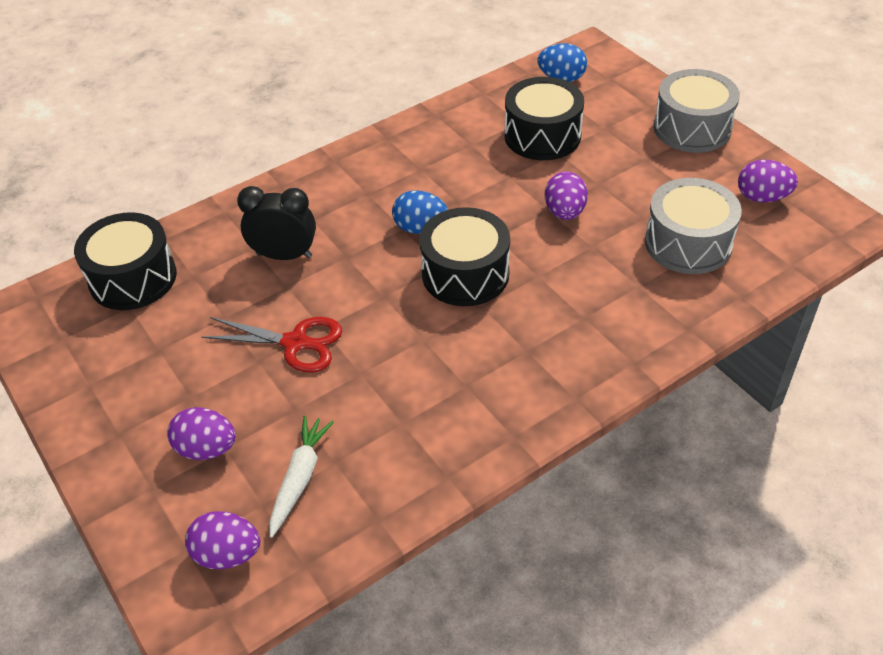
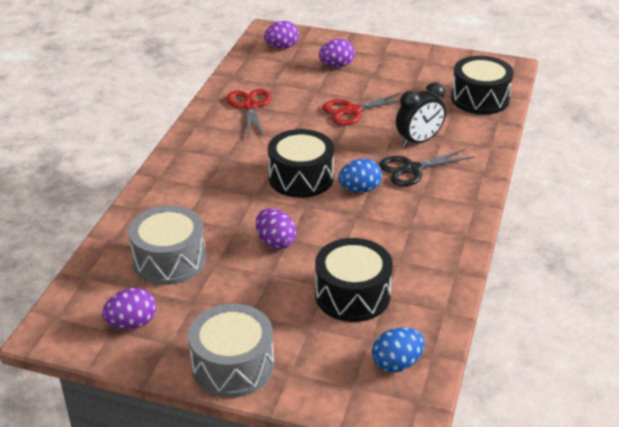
camera: 140 degrees right, 10 degrees down
white carrot [269,416,334,538] -> none
none -> red scissors [227,89,271,138]
none -> black scissors [379,149,475,186]

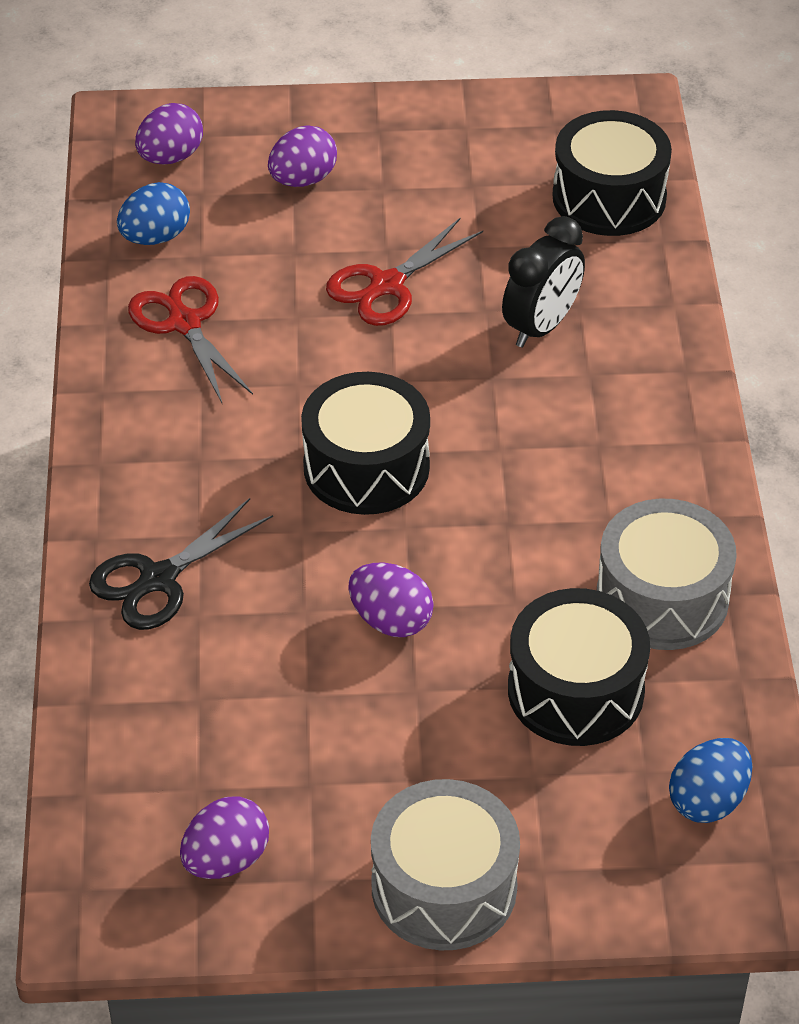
camera: 20 degrees left, 10 degrees up
grey drum [128,206,206,285] -> grey drum moved to [597,498,737,650]
blue egg [338,158,382,193] -> blue egg moved to [117,182,190,245]
black scissors [379,149,475,186] -> black scissors moved to [89,498,273,630]

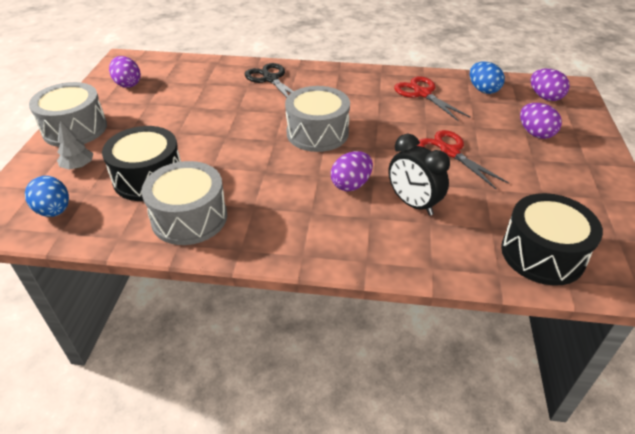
camera: 100 degrees right, 5 degrees down
red scissors [128,276,253,403] -> red scissors turned 105 degrees counterclockwise [394,76,470,122]
black drum [301,372,430,515] -> grey drum [285,86,350,152]
purple egg [348,563,434,637] -> purple egg moved to [331,151,373,191]
none -> grey tree [57,120,93,170]

